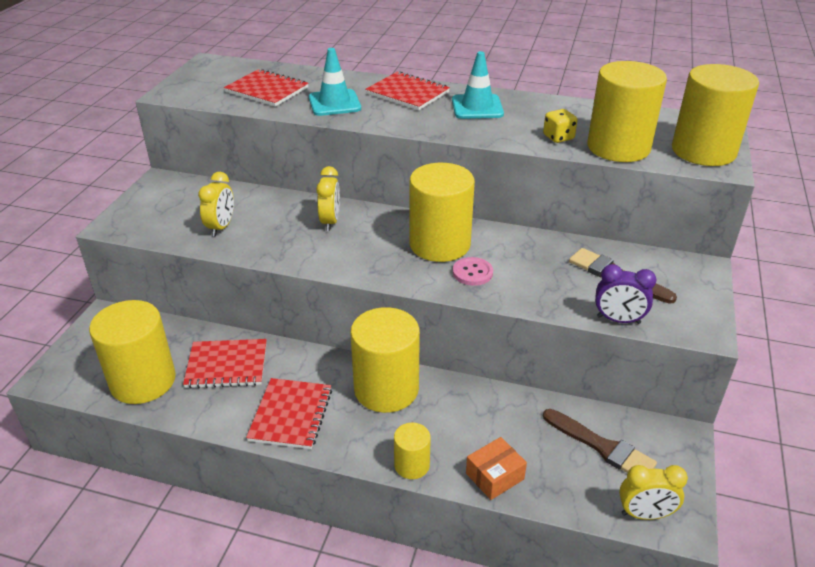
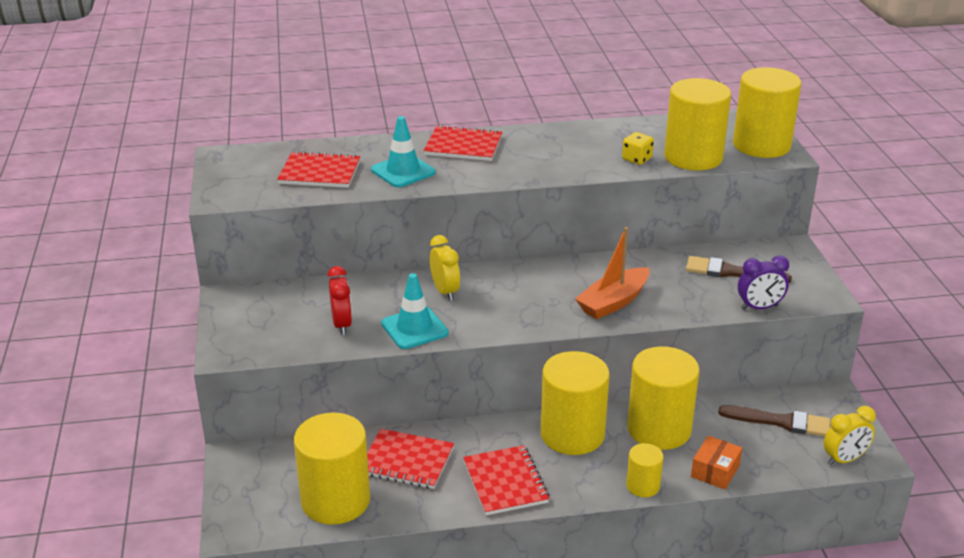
camera: 25 degrees left, 5 degrees down
red notebook [183,339,267,389] -> red notebook turned 45 degrees clockwise [367,429,454,489]
yellow clock [198,172,234,236] -> red clock [327,266,352,335]
yellow cylinder [409,163,475,262] -> yellow cylinder moved to [627,346,700,450]
turquoise traffic cone [452,51,504,119] -> turquoise traffic cone moved to [381,273,449,349]
pink button [453,257,493,286] -> orange boat [575,227,650,319]

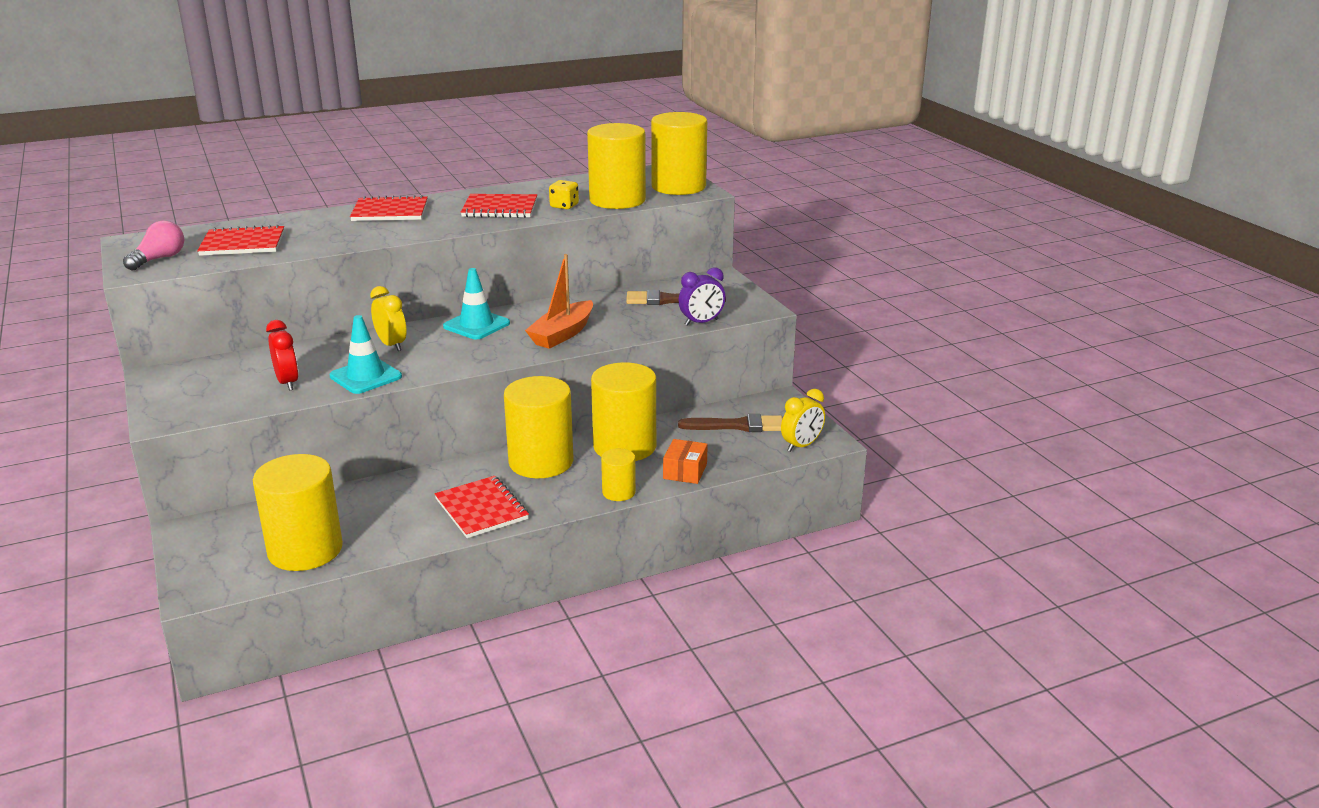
camera: 15 degrees left, 5 degrees down
red notebook [367,429,454,489] -> red notebook moved to [461,194,537,218]
turquoise traffic cone [371,116,436,187] -> turquoise traffic cone moved to [443,268,510,339]
none -> pink light bulb [123,221,184,270]

